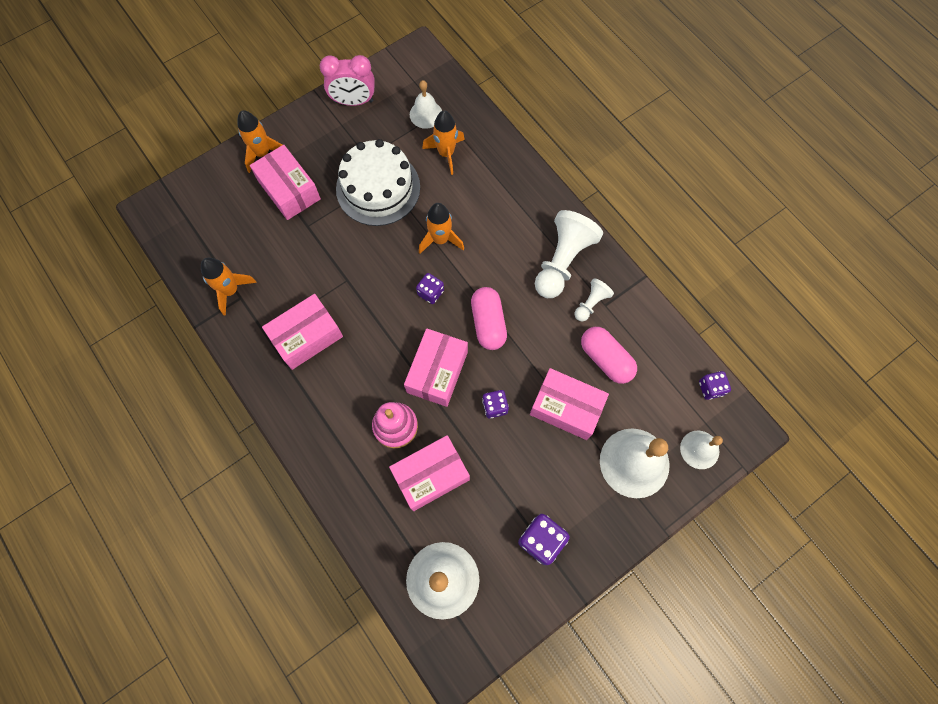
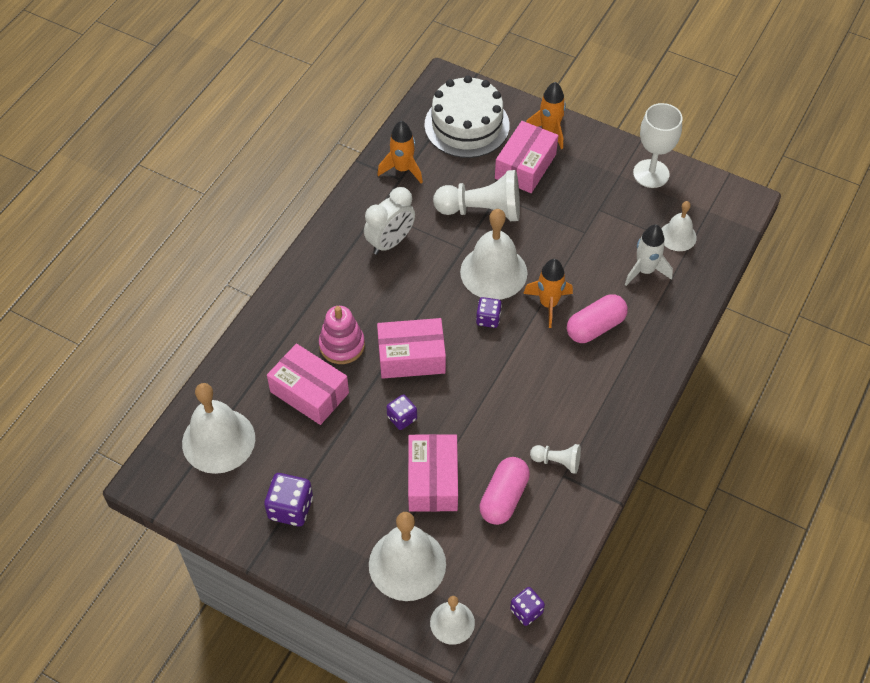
camera: 65 degrees right, 15 degrees down
pink box [262,294,343,370] -> white clock [364,187,415,255]
pink clock [320,55,375,106] -> white goblet [633,103,683,188]
white cake [336,139,420,226] -> white cake moved to [424,76,510,158]
orange rocket [422,111,465,175] -> white rocket [625,224,673,286]
pink capsule [471,287,507,350] -> pink capsule moved to [567,294,628,343]
white pawn [535,210,603,298] -> white pawn moved to [433,170,520,221]
none -> white bell [460,209,527,300]

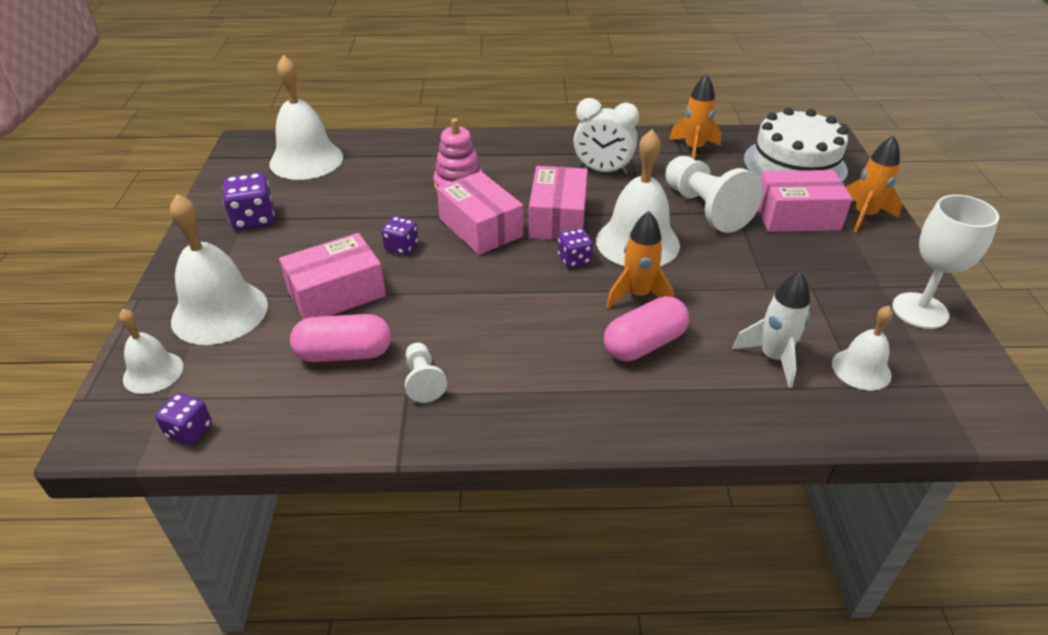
camera: 60 degrees right, 15 degrees down
pink box [267,343,349,425] -> pink box moved to [529,166,588,240]
pink capsule [567,294,628,343] -> pink capsule turned 60 degrees counterclockwise [604,296,689,361]

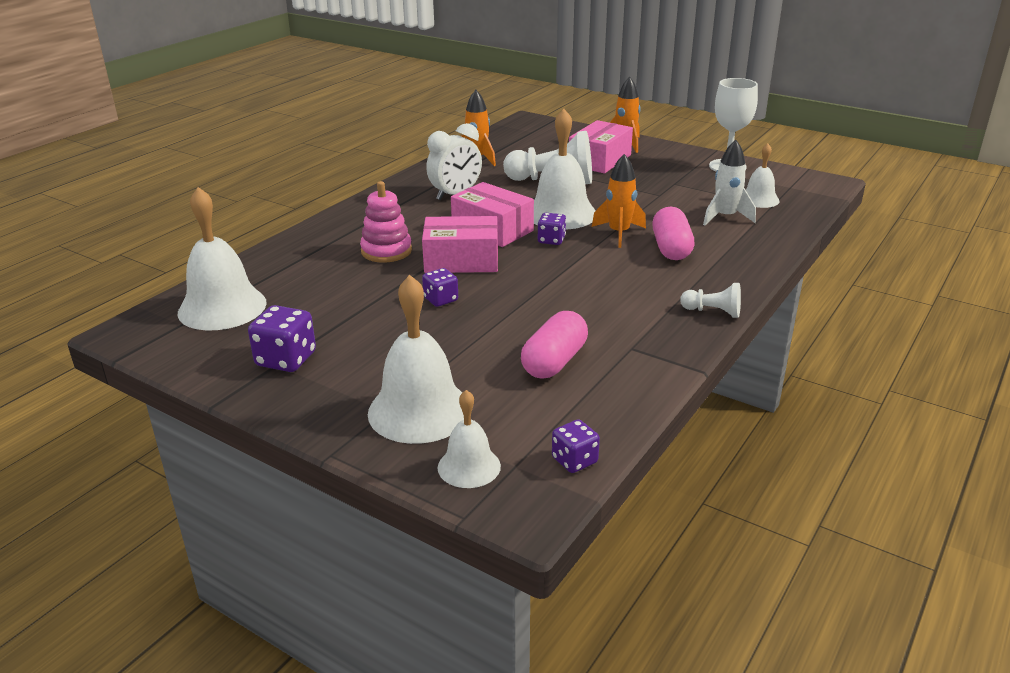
camera: 55 degrees left, 10 degrees down
pink box [279,233,386,319] -> none
white pawn [405,343,447,403] -> white pawn moved to [680,283,741,318]
white cake [744,108,848,182] -> none

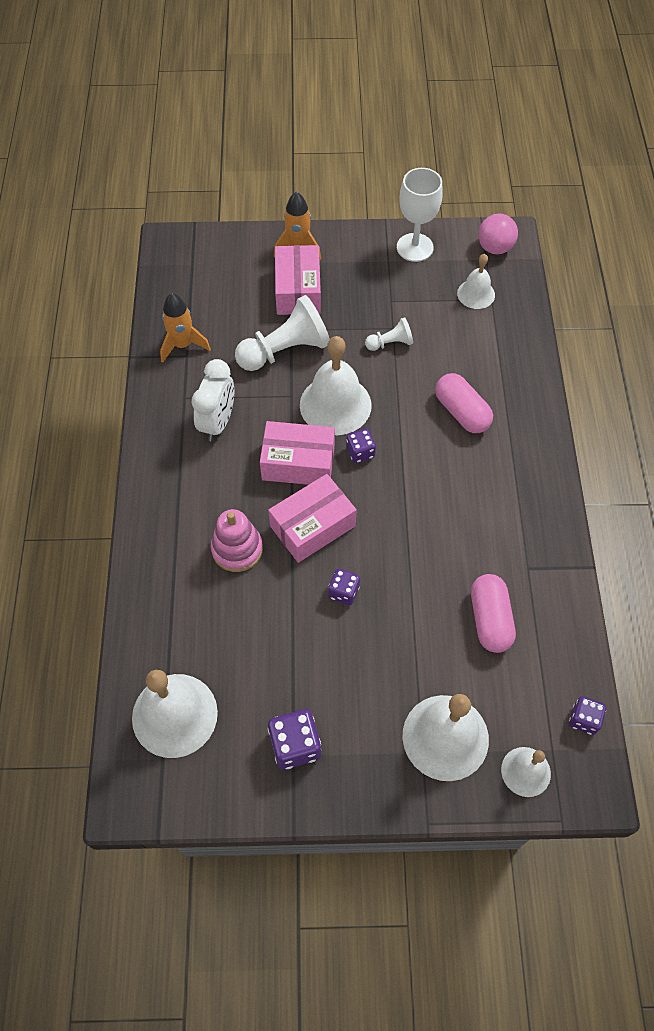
camera: 35 degrees left, 30 degrees up
orange rocket [592,154,646,248] -> none
white pawn [680,283,741,318] -> white pawn moved to [365,317,413,351]
white rocket [703,140,756,225] -> none
none -> pink ball [478,213,518,254]

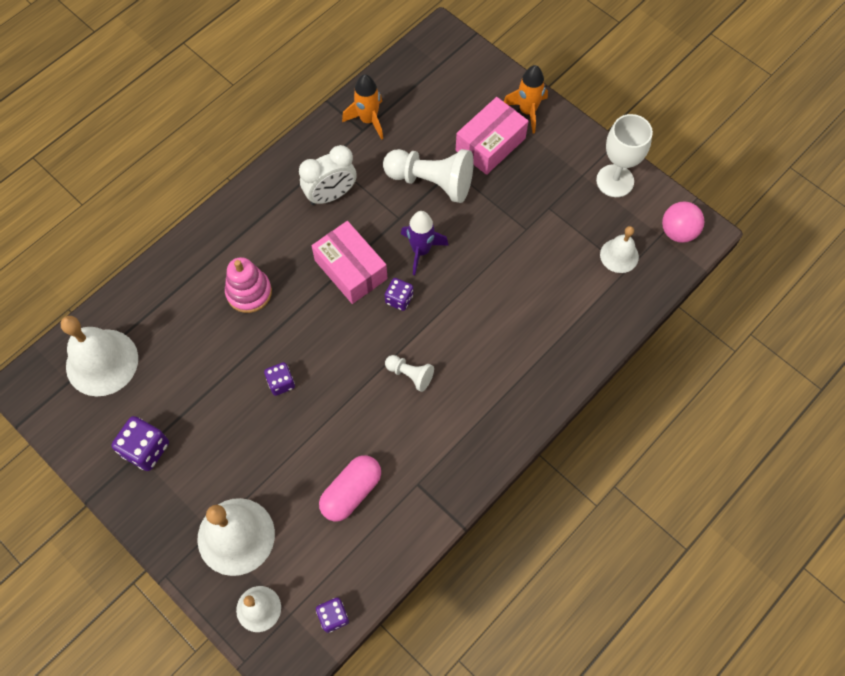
camera: 45 degrees right, 5 degrees up
pink box [268,474,357,563] -> none
white bell [300,336,372,435] -> purple rocket [401,211,448,275]
white pawn [365,317,413,351] -> white pawn moved to [385,355,434,392]
pink capsule [435,373,493,433] -> none

